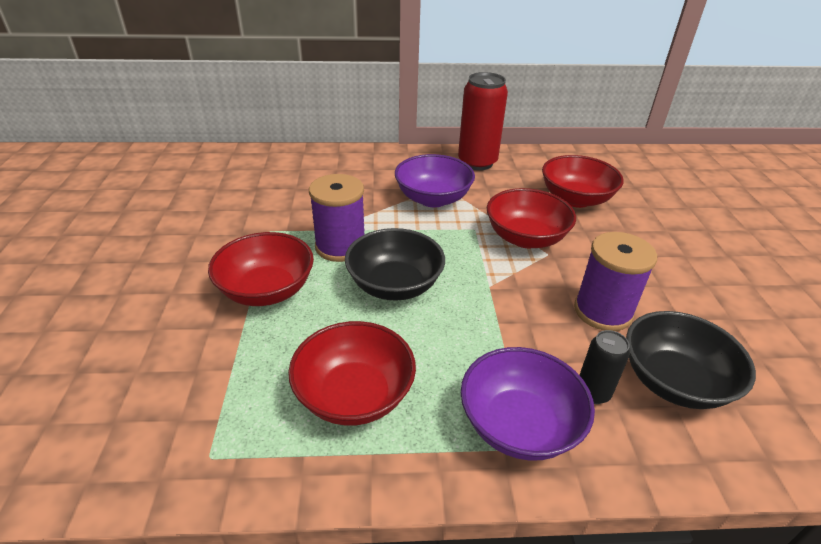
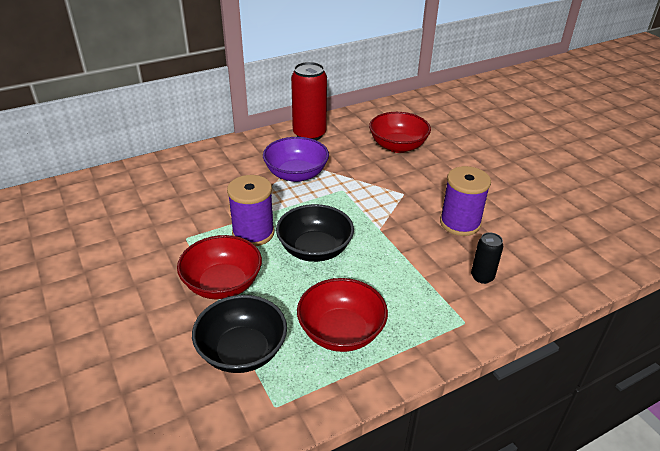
camera: 25 degrees left, 0 degrees up
purple bowl [461,347,595,461] -> none
red bowl [487,188,576,248] -> none
black bowl [626,311,756,409] -> black bowl moved to [192,295,287,373]

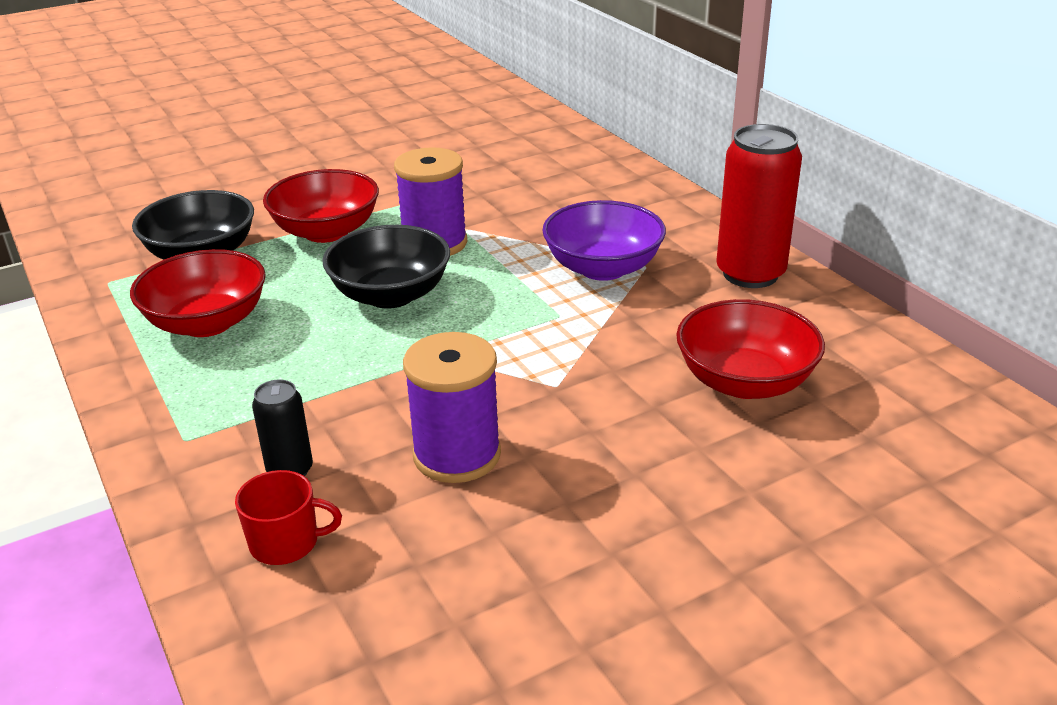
camera: 90 degrees right, 5 degrees down
none -> red mug [235,470,342,565]

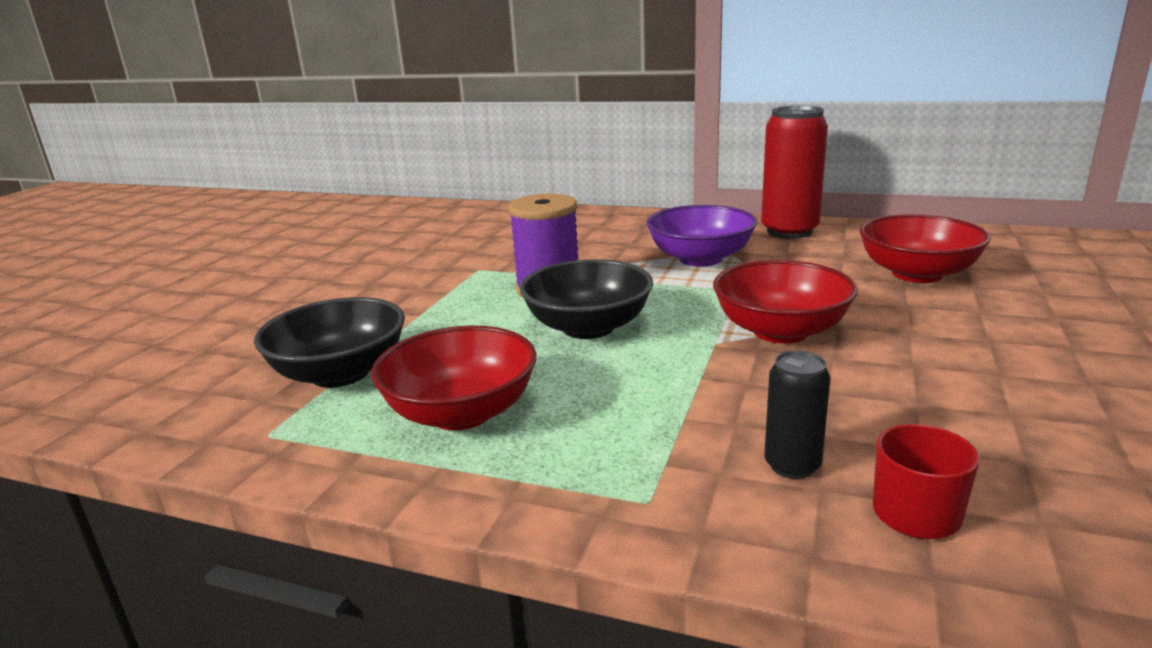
camera: 40 degrees left, 10 degrees down
red bowl [263,169,379,243] -> red bowl moved to [713,260,858,344]
purple spool [403,332,501,483] -> none

